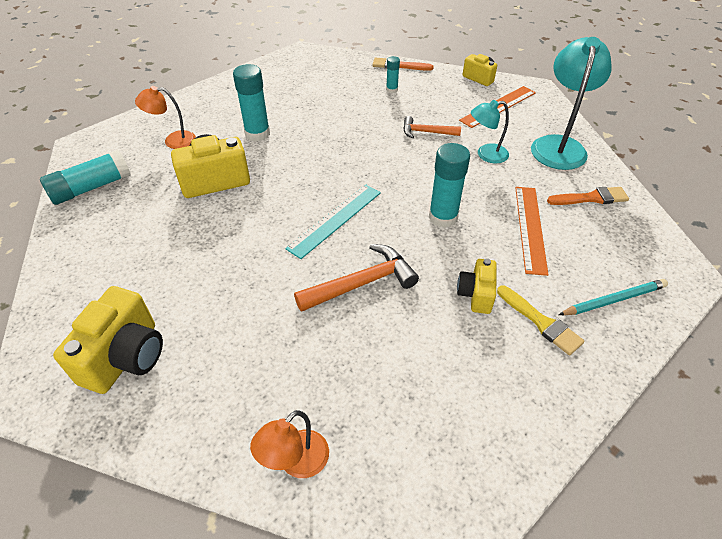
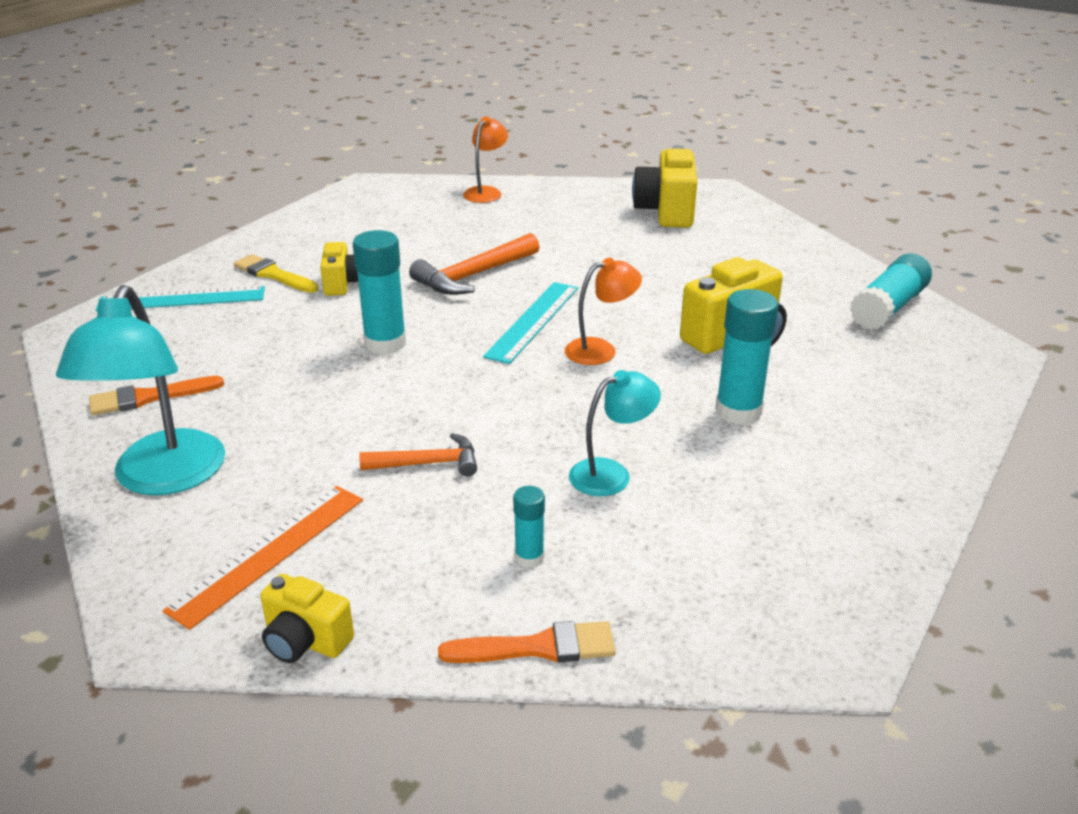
camera: 165 degrees right, 15 degrees down
orange lamp [135,86,196,149] -> orange lamp moved to [565,258,642,365]
turquoise lamp [471,100,509,163] -> turquoise lamp moved to [569,370,661,496]
orange ruler [515,187,549,276] -> none
turquoise pencil [558,279,668,315] -> turquoise ruler [96,286,265,311]

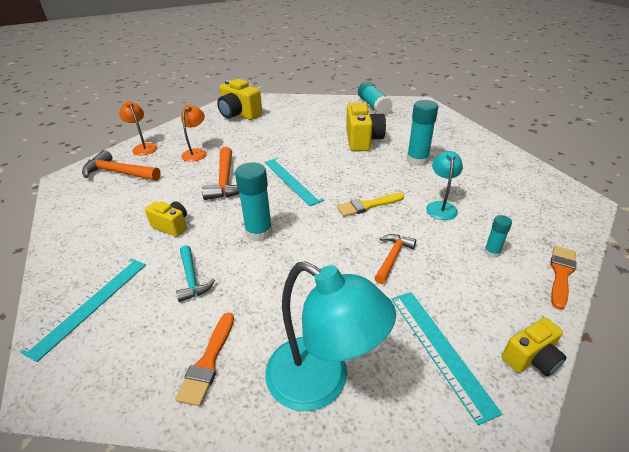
camera: 55 degrees left, 5 degrees up
orange ruler [162,486,363,630] -> turquoise ruler [392,292,502,425]
yellow brush [234,254,318,293] -> yellow brush moved to [337,193,404,217]
orange lamp [565,258,642,365] -> orange lamp moved to [181,105,206,162]
none -> orange hammer [82,150,161,181]
none -> turquoise hammer [176,245,215,302]

